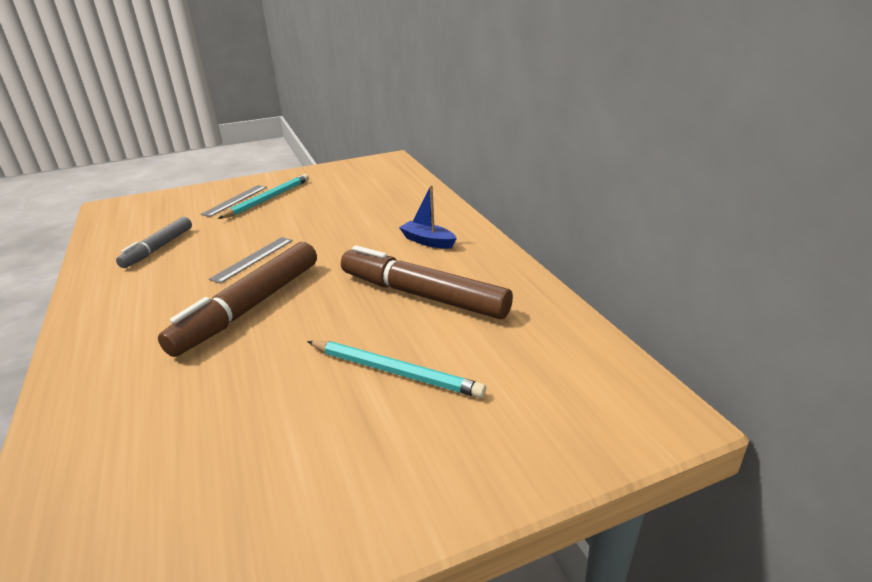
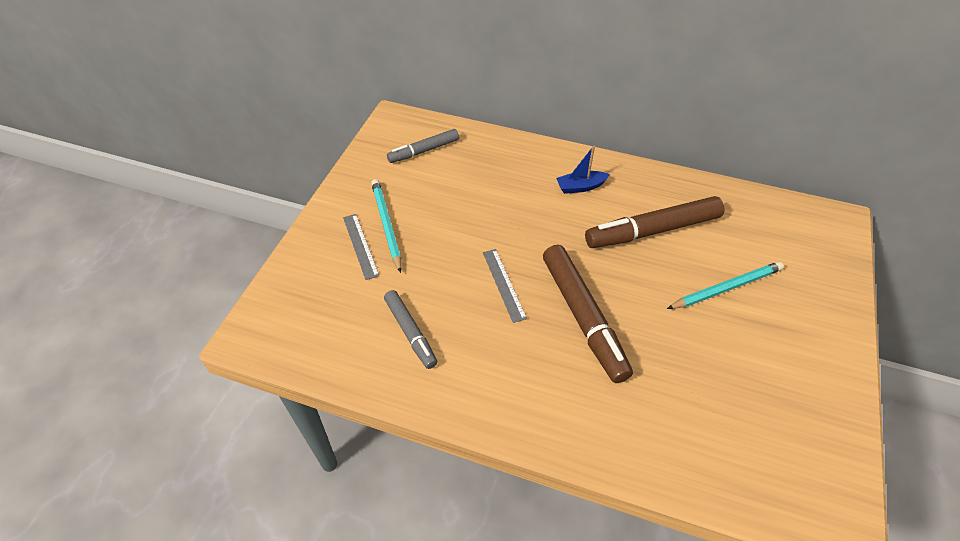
camera: 50 degrees left, 20 degrees up
none -> grey marker [387,129,459,163]

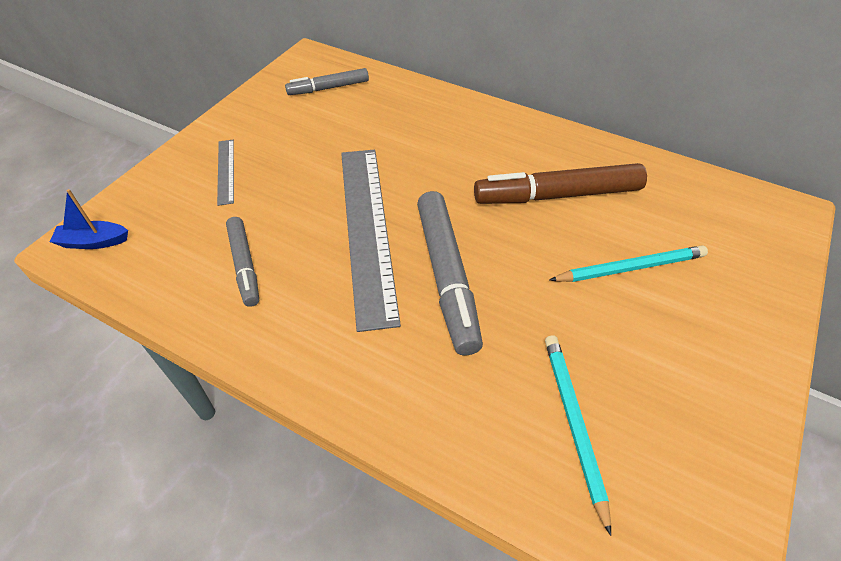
camera: 10 degrees right, 0 degrees up
turquoise pencil [371,179,402,273] -> turquoise pencil moved to [545,335,611,536]
grey ruler [483,249,527,323] -> grey ruler [341,150,401,332], size x2.26
brown marker [543,245,633,383] -> grey marker [417,191,483,356]
blue boat [556,146,610,194] -> blue boat moved to [50,189,128,249]

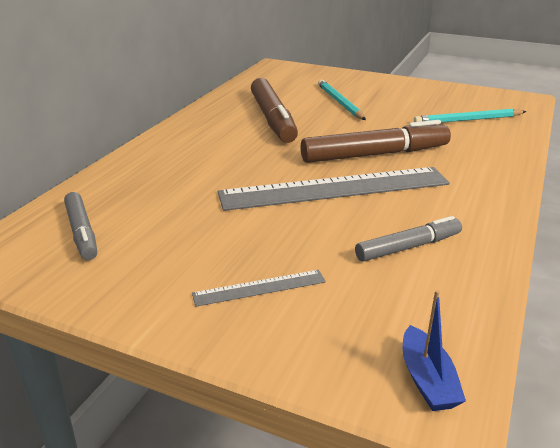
camera: 95 degrees left, 20 degrees down
grey marker [417,191,483,356] -> brown marker [300,120,451,163]

